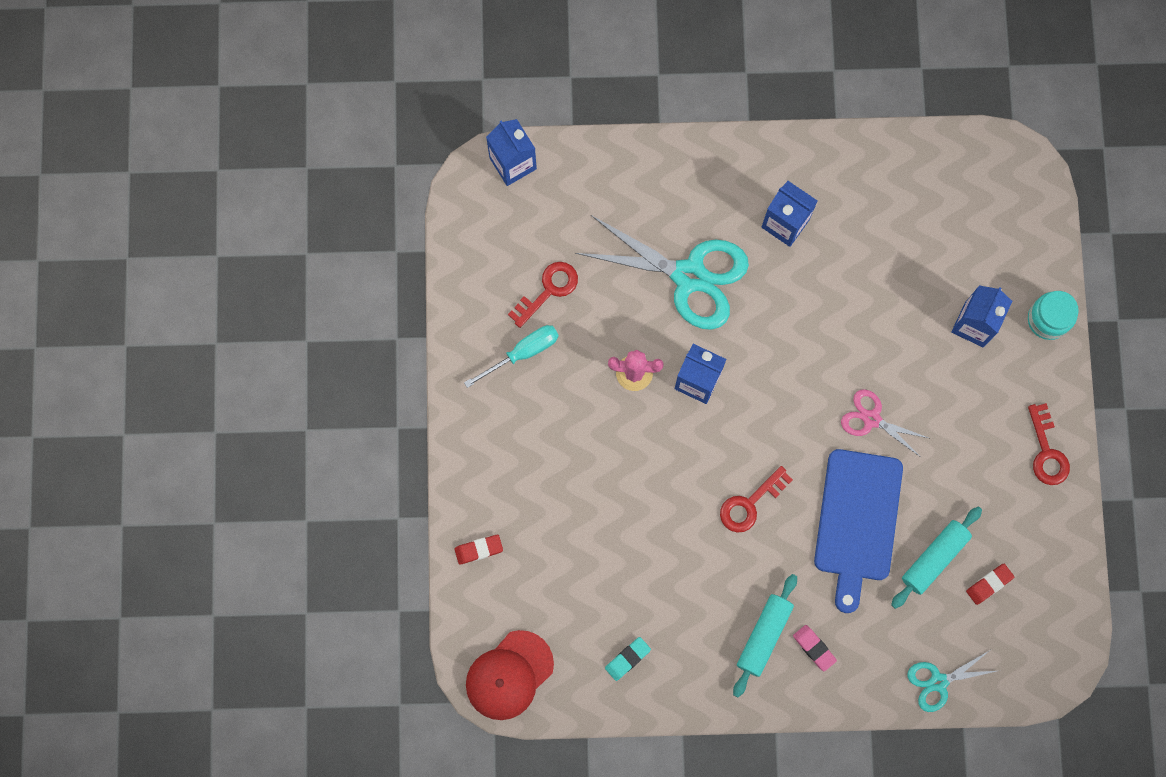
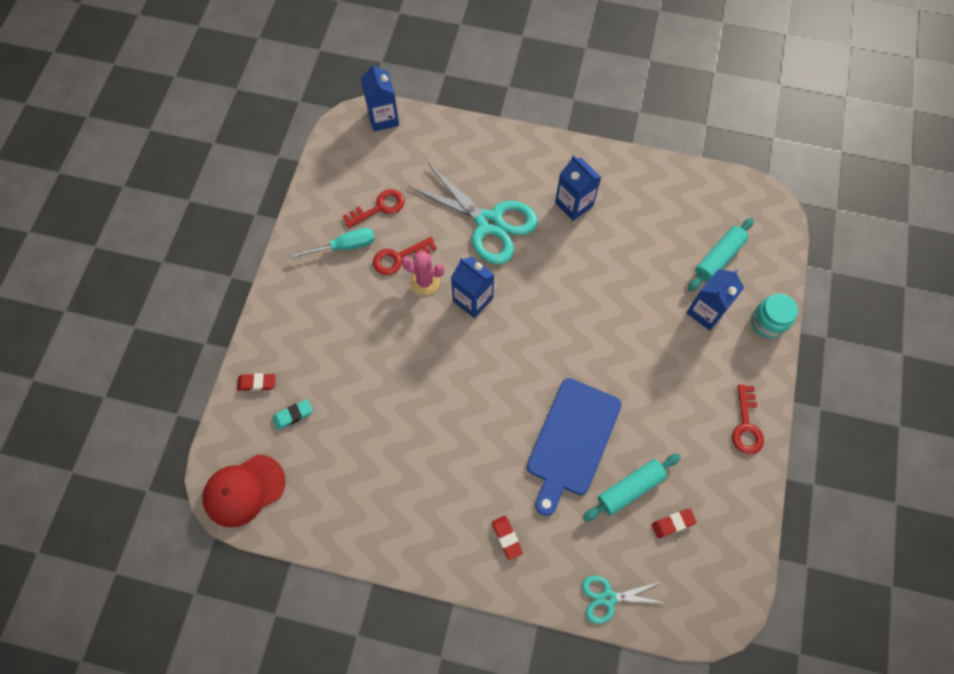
camera: 15 degrees right, 10 degrees down
turquoise eraser [605,637,651,681] -> turquoise eraser moved to [273,399,313,430]
red key [720,466,793,533] -> red key moved to [373,237,437,275]
turquoise rolling pin [733,574,797,697] -> turquoise rolling pin moved to [688,218,754,291]
pink eraser [793,625,837,671] -> red eraser [492,516,523,560]
pink scissors [841,389,928,456] -> none

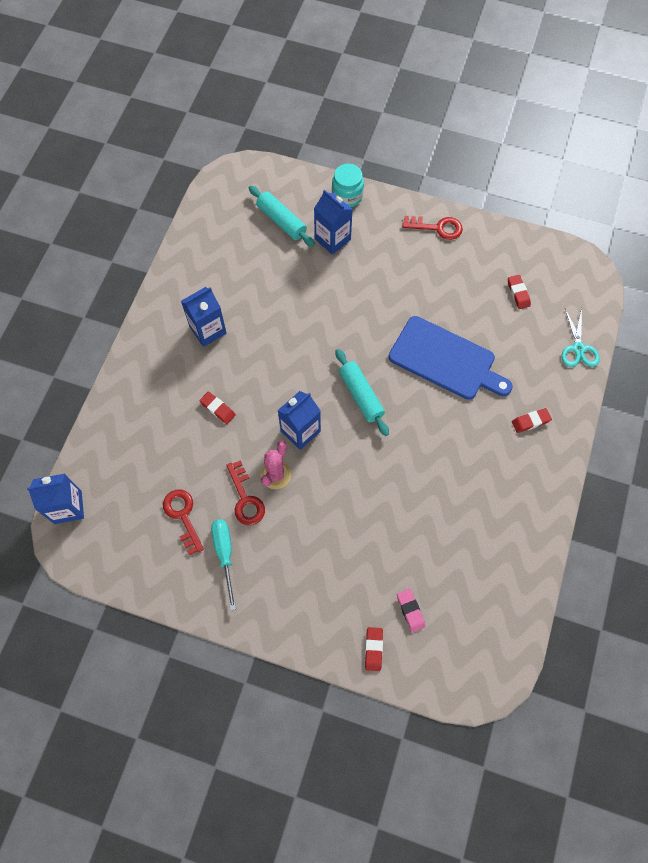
camera: 85 degrees left, 0 degrees up
red cap [202,454,285,528] -> none
turquoise eraser [273,399,313,430] -> pink eraser [397,589,426,633]
turquoise scissors [408,163,538,264] -> red eraser [200,392,236,424]
turquoise rolling pin [583,454,681,521] -> turquoise rolling pin moved to [335,349,389,436]

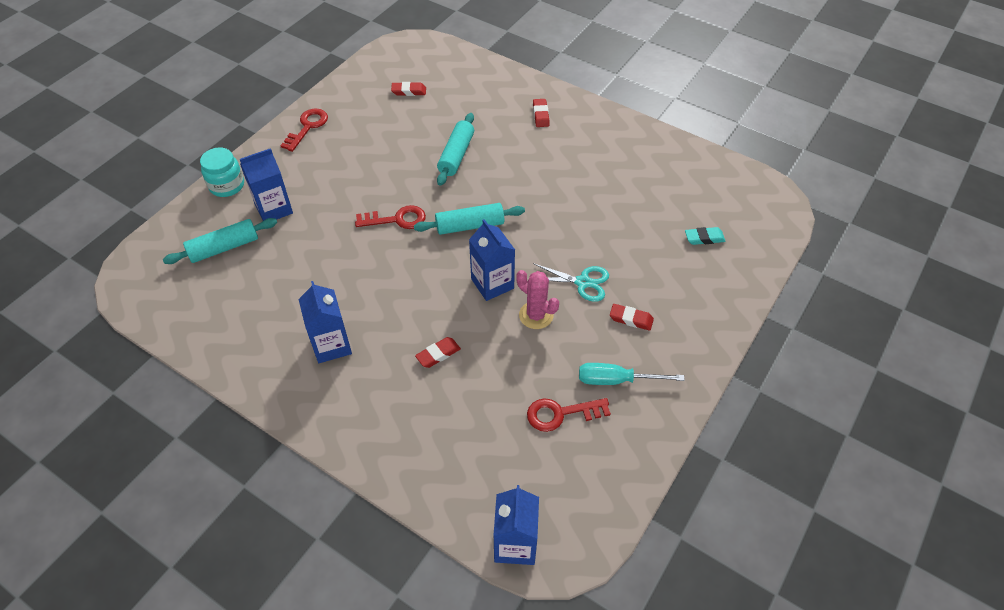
camera: 75 degrees left, 15 degrees down
red key [226,460,265,525] -> red key moved to [355,205,426,229]
red eraser [365,627,383,671] -> red eraser moved to [610,304,654,331]
blue cutting board [389,316,513,400] -> turquoise rolling pin [437,113,474,186]
pink eraser [397,589,426,633] -> turquoise eraser [685,227,726,245]
turquoise scissors [562,308,600,367] -> turquoise scissors moved to [533,263,609,302]

